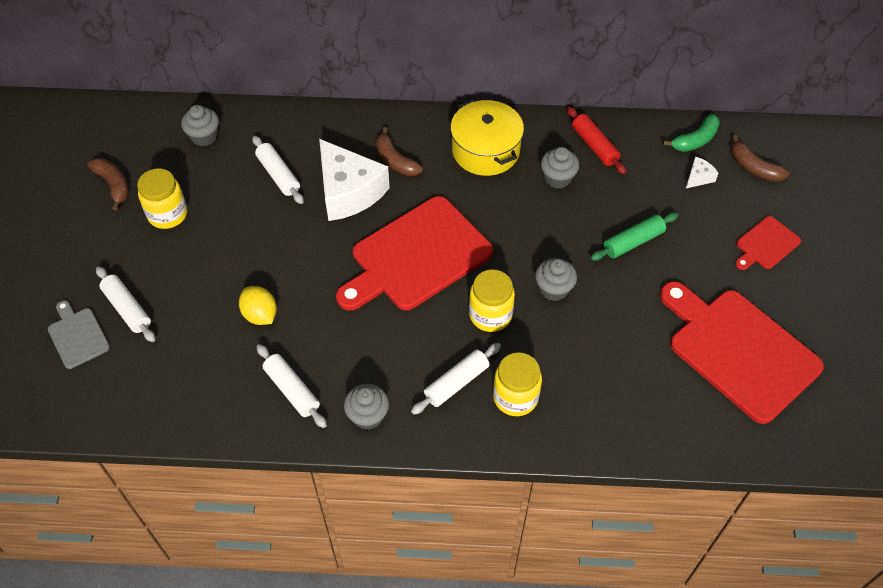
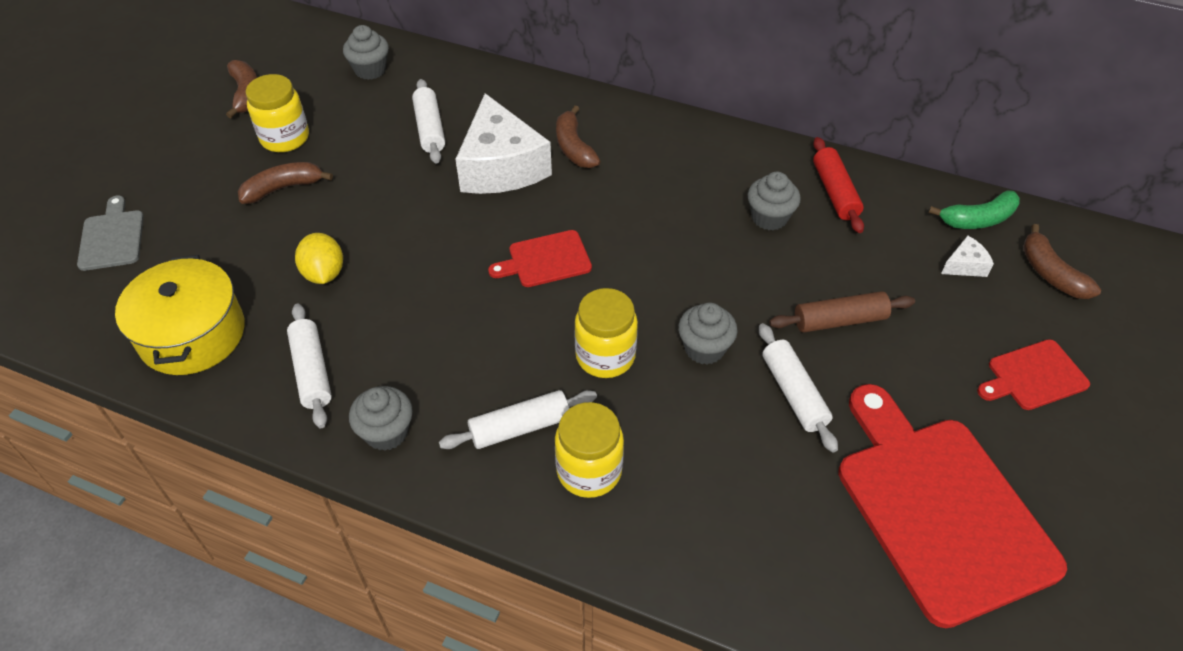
camera: 20 degrees right, 5 degrees down
white rolling pin [96,266,155,342] -> white rolling pin moved to [759,323,838,453]
red cutting board [336,196,493,310] -> red cutting board [488,230,592,287], size x0.47
yellow pot [450,100,524,176] -> yellow pot moved to [115,255,245,375]
green rolling pin [590,213,678,261] -> brown rolling pin [769,291,915,332]
none -> brown banana [238,162,333,204]

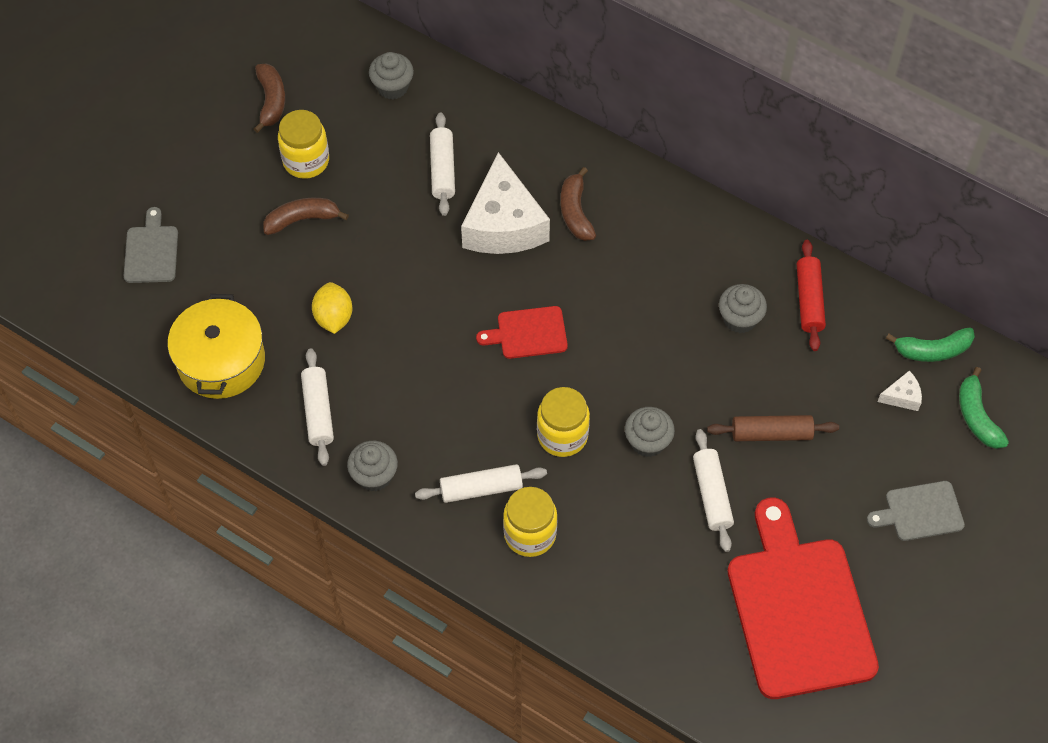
camera: 10 degrees right, 10 degrees up
red cutting board [977,339,1090,410] -> grey cutting board [867,481,965,541]
brown banana [1023,224,1101,299] -> green banana [959,367,1009,449]

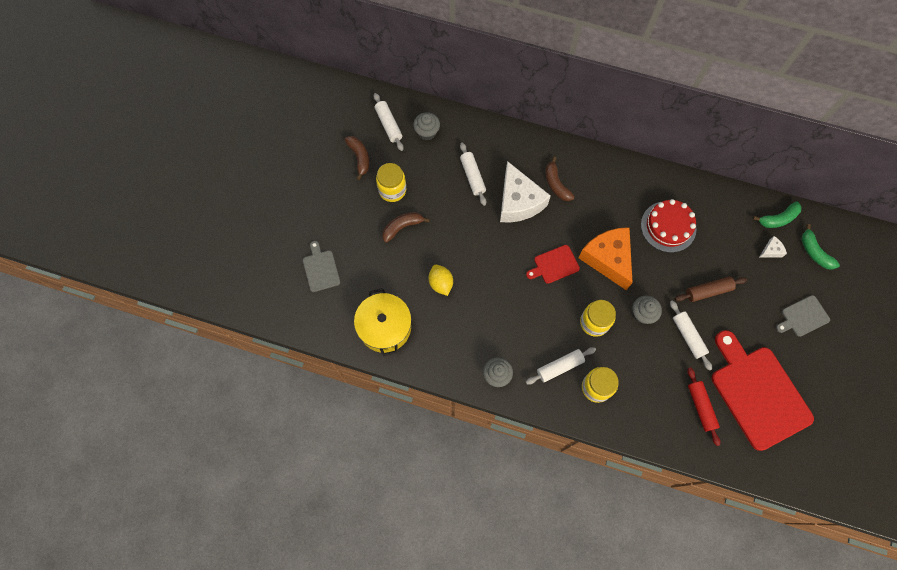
camera: 15 degrees left, 10 degrees up
white rolling pin [301,348,334,466] -> white rolling pin moved to [374,93,404,151]
grey cupcake [719,284,767,333] -> red cake [641,199,697,253]
red rolling pin [797,240,826,351] -> red rolling pin moved to [687,367,720,446]
none -> orange cheese [578,227,633,290]

